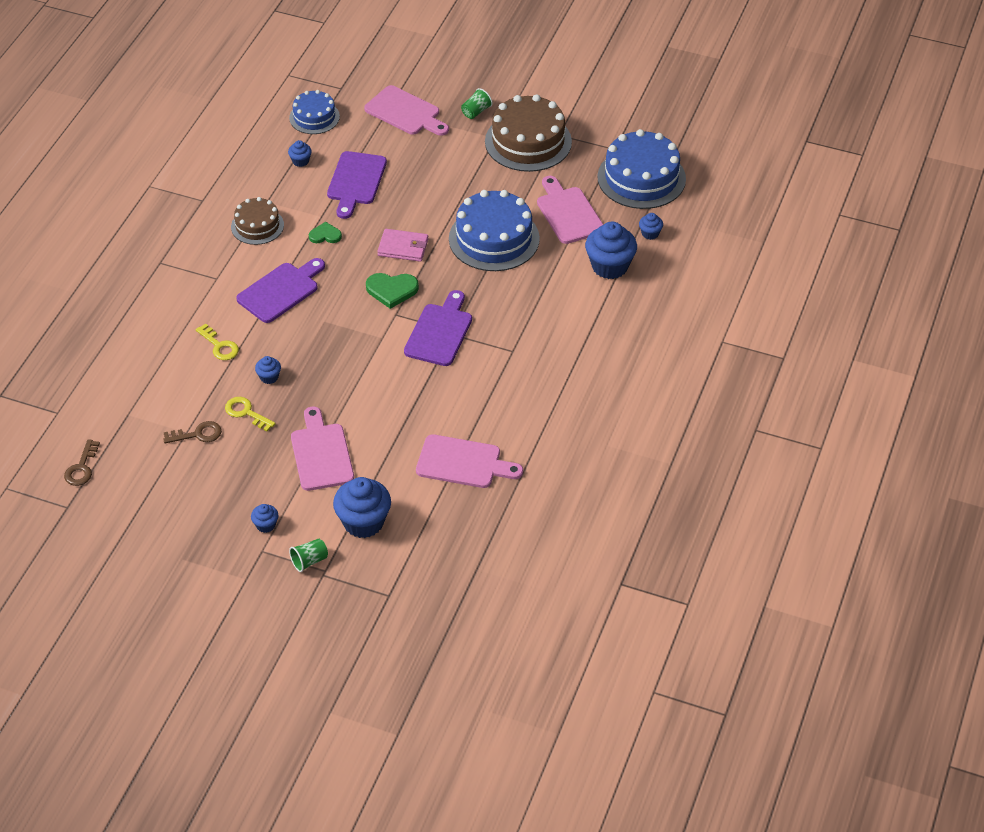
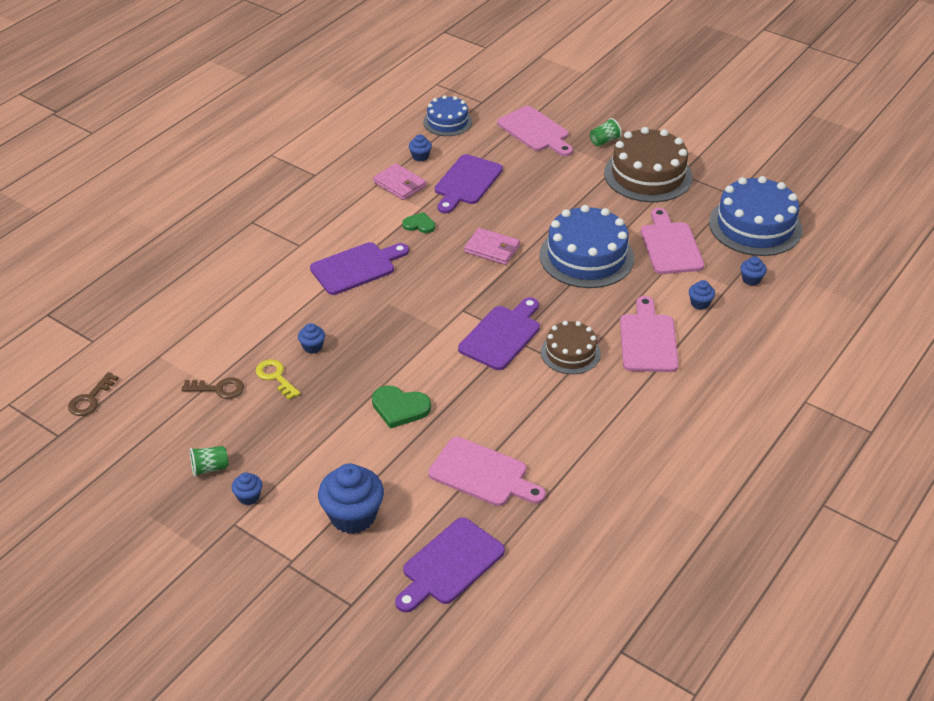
camera: 15 degrees right, 5 degrees down
yellow key [196,323,239,360] -> none
brown cake [231,197,284,245] -> brown cake moved to [541,321,601,374]
green cup [289,539,328,572] -> green cup moved to [190,446,228,477]
pink cutting board [291,407,354,491] -> pink cutting board moved to [620,296,679,372]
green heart [366,273,419,309] -> green heart moved to [372,385,431,429]
blue cupcake [585,222,637,279] -> blue cupcake [689,280,715,310], size x0.48
none -> pink wallet [373,163,426,200]
none -> purple cutting board [395,517,505,613]

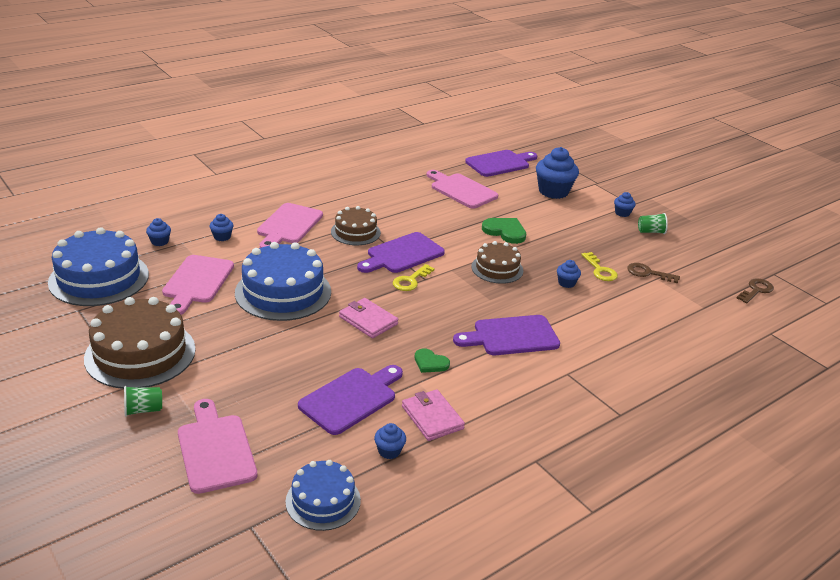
camera: 165 degrees left, 10 degrees down
none -> yellow key [393,264,435,291]
none -> brown cake [472,241,523,284]

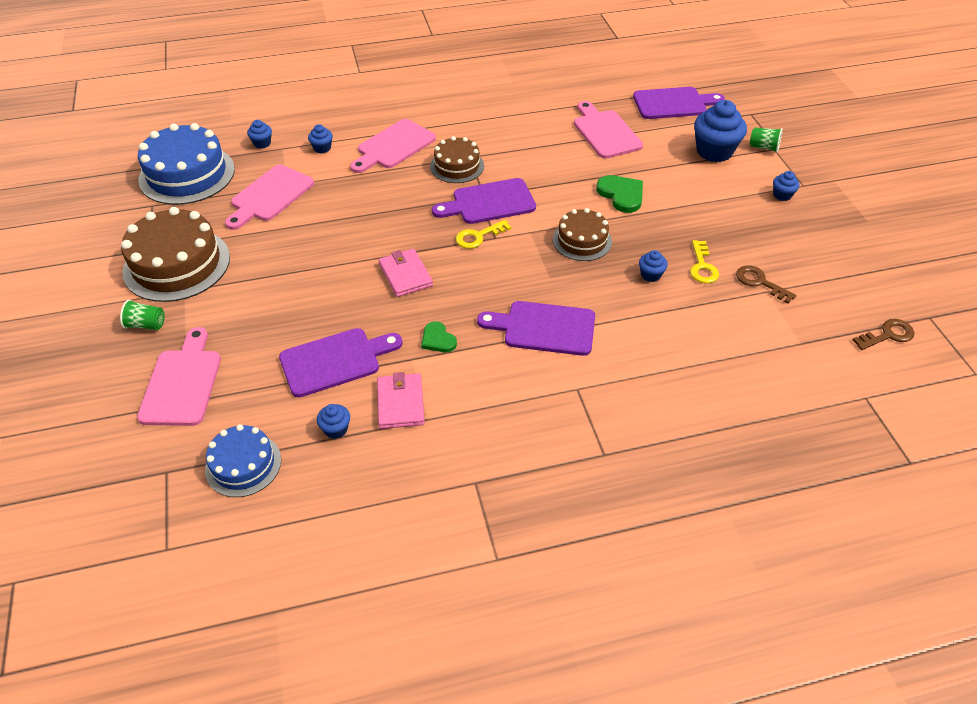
camera: 25 degrees right, 15 degrees up
blue cake [235,242,331,321] -> none
green cup [638,213,668,234] -> green cup moved to [750,127,783,153]

